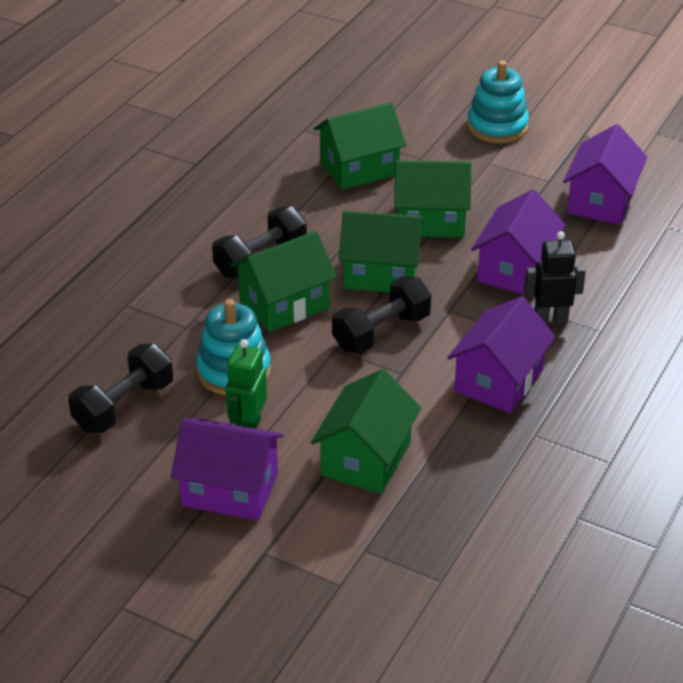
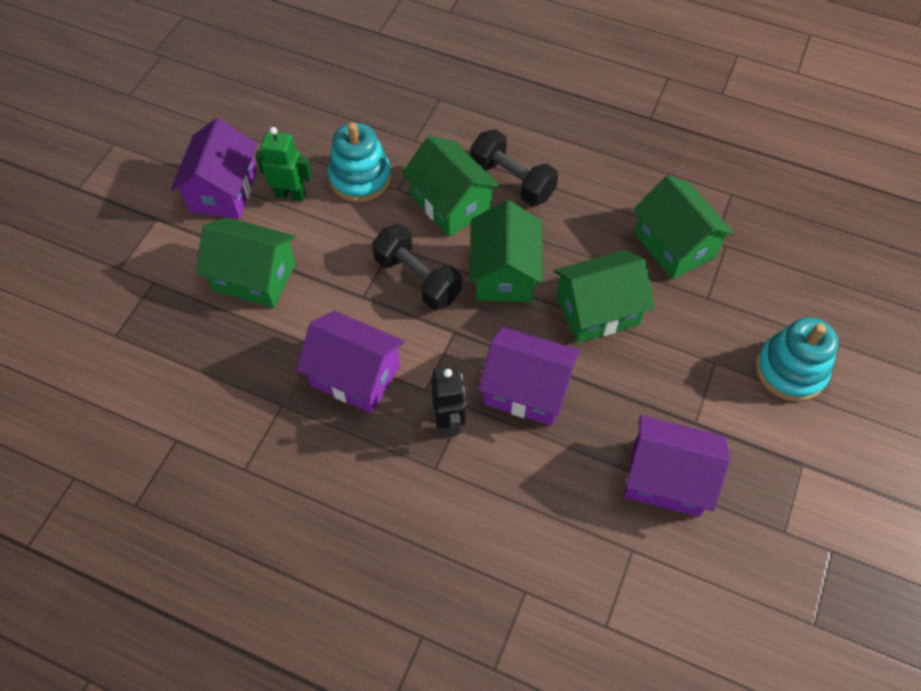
camera: 85 degrees right, 20 degrees up
black dumbbell [68,344,173,433] -> none
green house [394,160,471,237] -> green house turned 75 degrees clockwise [554,250,655,343]

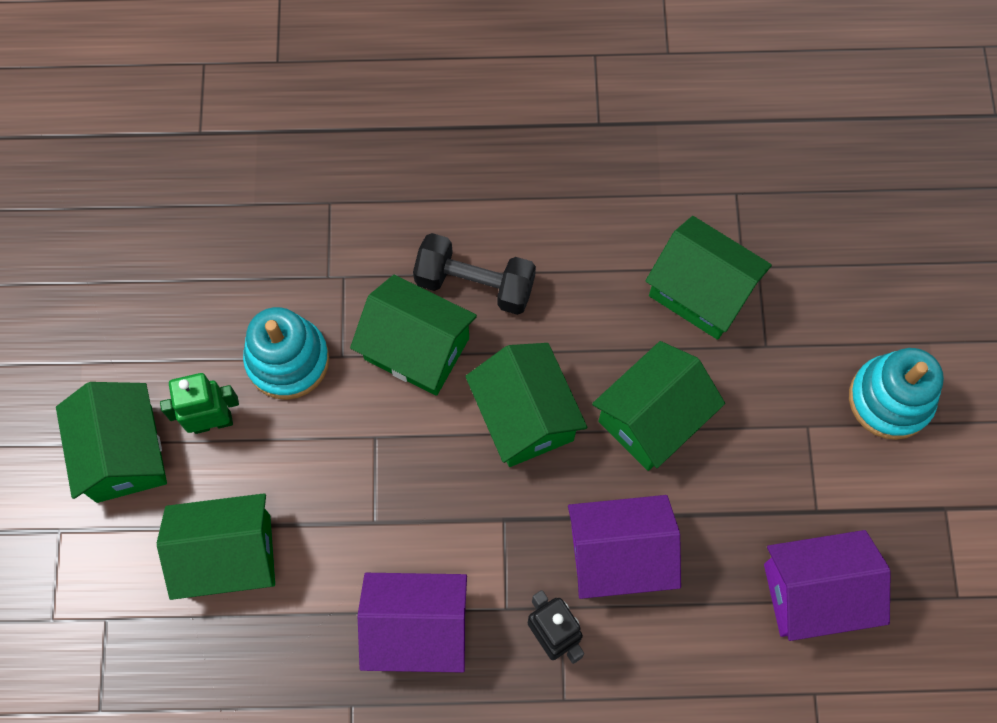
camera: 25 degrees left, 10 degrees up
purple house [171,118,257,219] -> green house [56,382,167,503]
black dumbbell [372,224,462,310] -> none

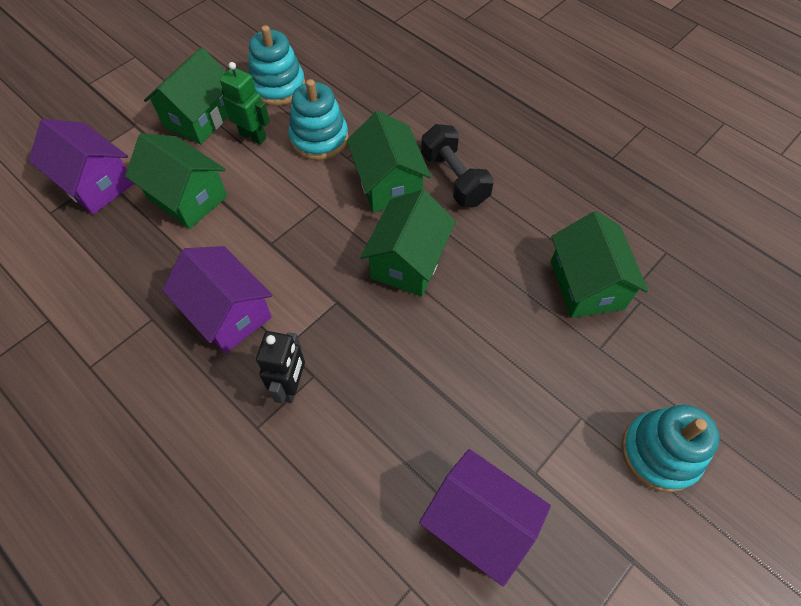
camera: 45 degrees right, 10 degrees down
purple house [568,495,681,599] -> purple house moved to [29,119,134,215]
green house [592,341,725,471] -> none
none -> turquoise stacking toy [248,25,305,106]

